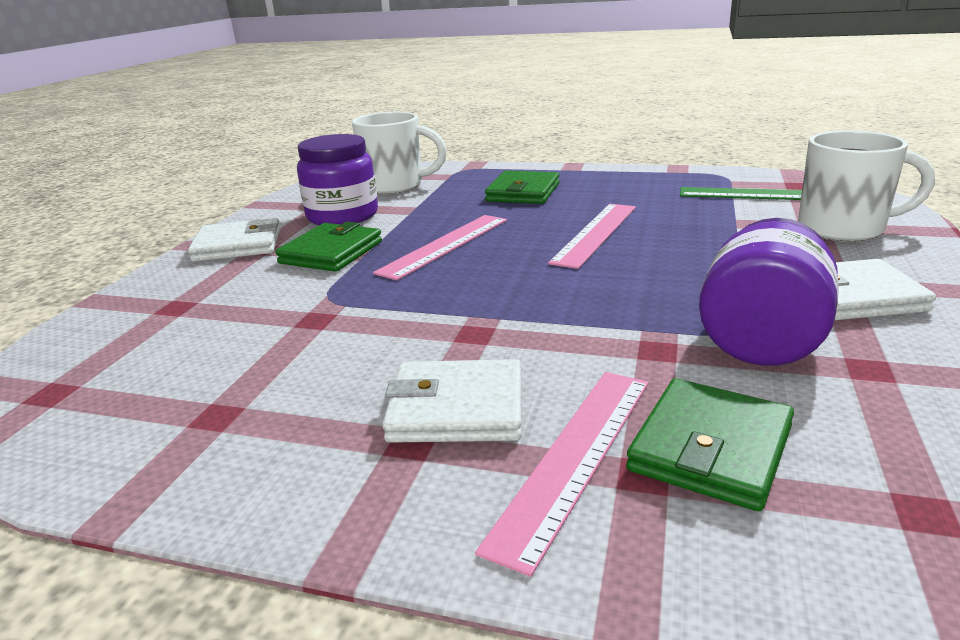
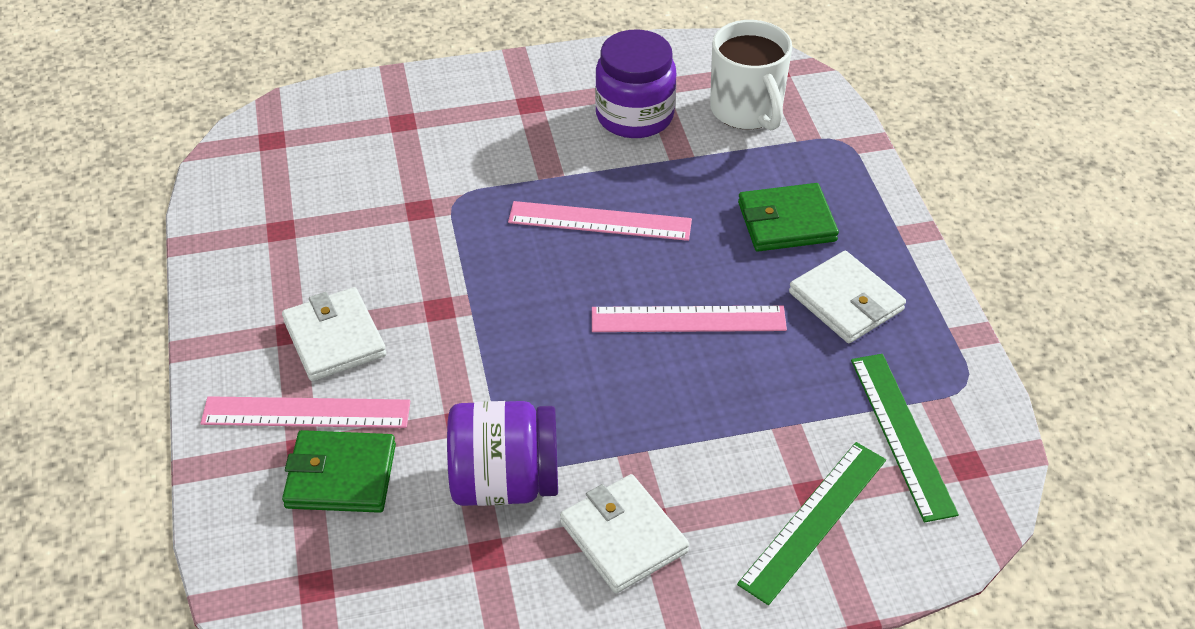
camera: 60 degrees right, 20 degrees up
white wallet [188,218,281,262] -> white wallet moved to [789,251,906,343]
green wallet [275,222,382,272] -> none
white mug [798,130,935,242] -> green ruler [737,442,886,605]

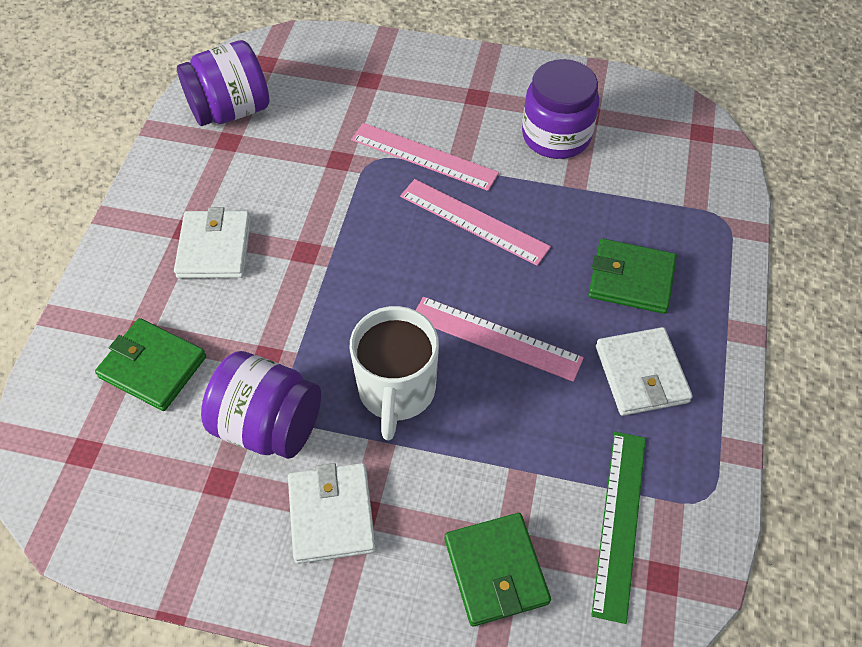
camera: 25 degrees right, 10 degrees up
pink ruler [201,396,410,428] -> pink ruler moved to [351,123,499,191]
white mug [710,20,792,130] -> white mug moved to [350,306,439,440]
green ruler [737,442,886,605] -> green wallet [445,513,551,626]
none -> purple jar [177,40,269,126]

